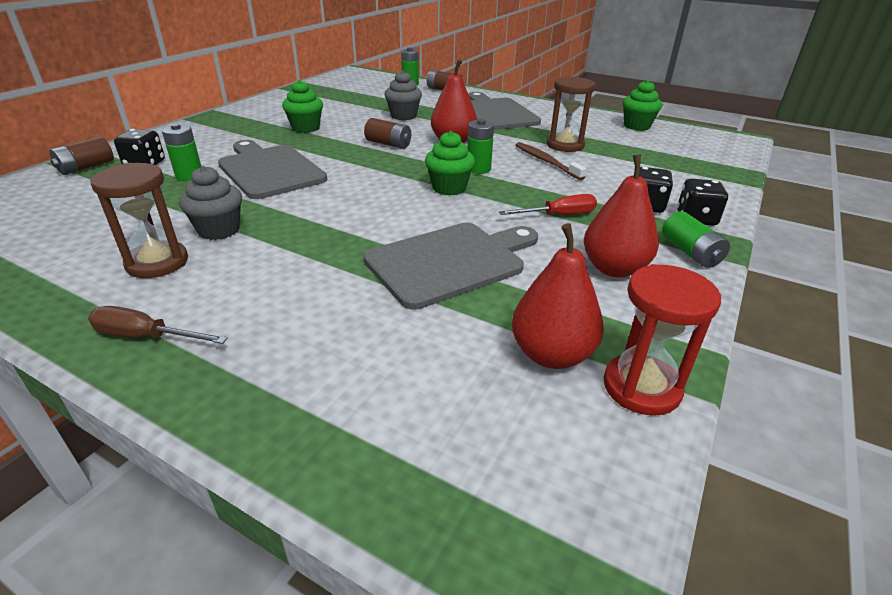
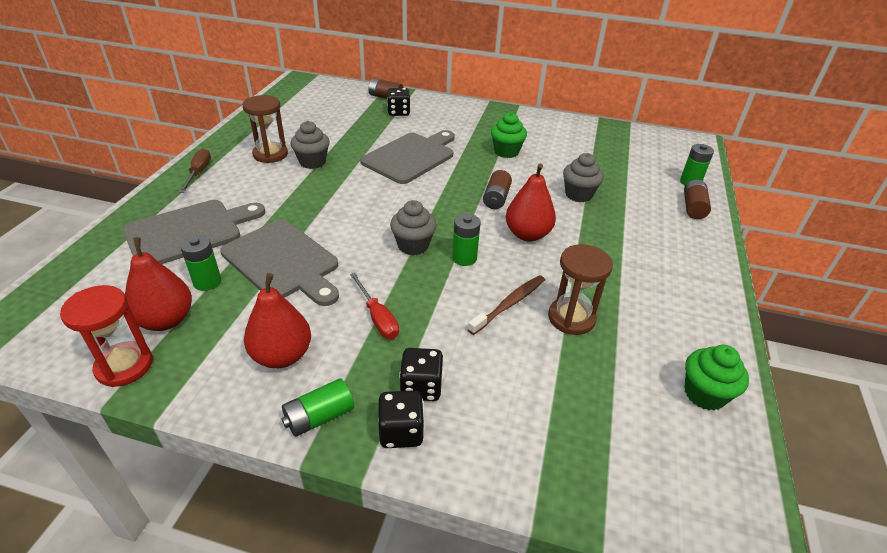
camera: 75 degrees right, 5 degrees up
green battery [162,123,201,181] -> green battery moved to [180,235,221,291]
green cupcake [425,131,475,196] -> grey cupcake [390,200,437,255]
grey cutting board [469,92,541,130] -> grey cutting board moved to [123,200,265,264]

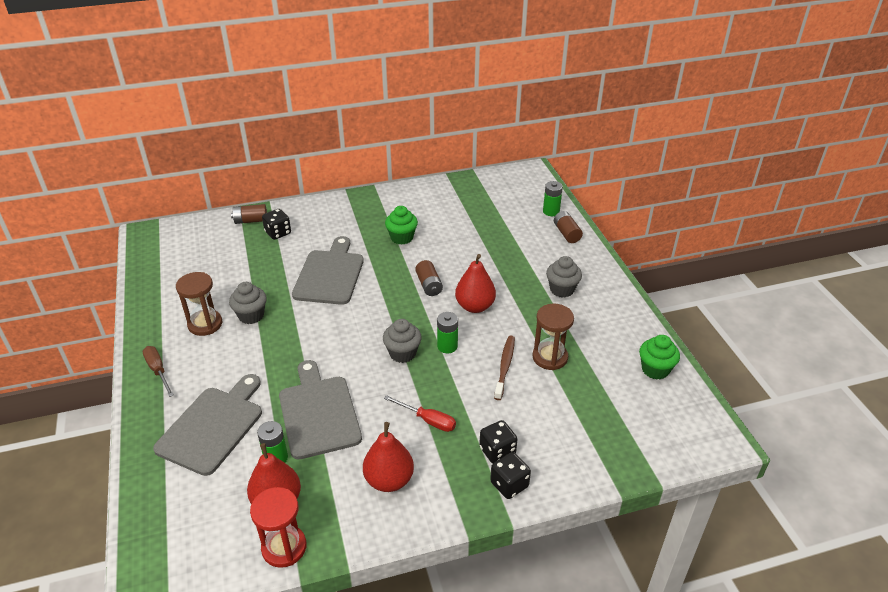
camera: 30 degrees left, 0 degrees up
grey cutting board [220,220,339,306] -> grey cutting board turned 120 degrees counterclockwise [279,360,362,459]
green battery [281,378,354,437] -> none
grey cupcake [563,153,604,202] -> grey cupcake moved to [546,256,582,298]

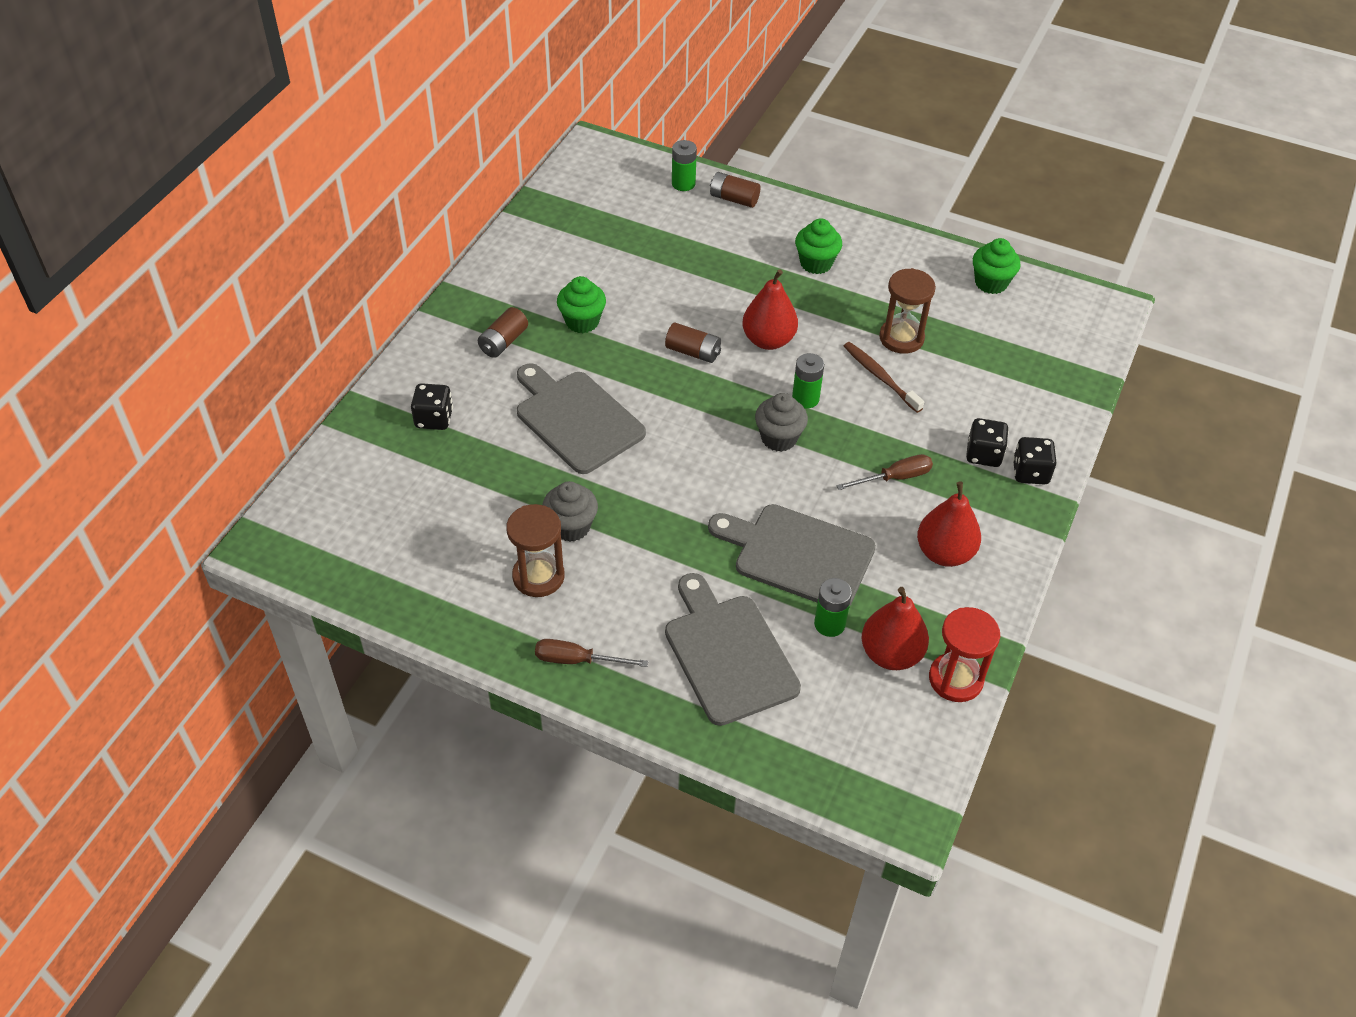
camera: 50 degrees left, 10 degrees up
brown battery [231,204,267,224] -> brown battery moved to [478,307,528,358]
red screwdriver [384,395,456,432] -> brown screwdriver [836,454,933,490]
grey cupcake [546,256,582,298] -> green cupcake [795,218,842,274]

